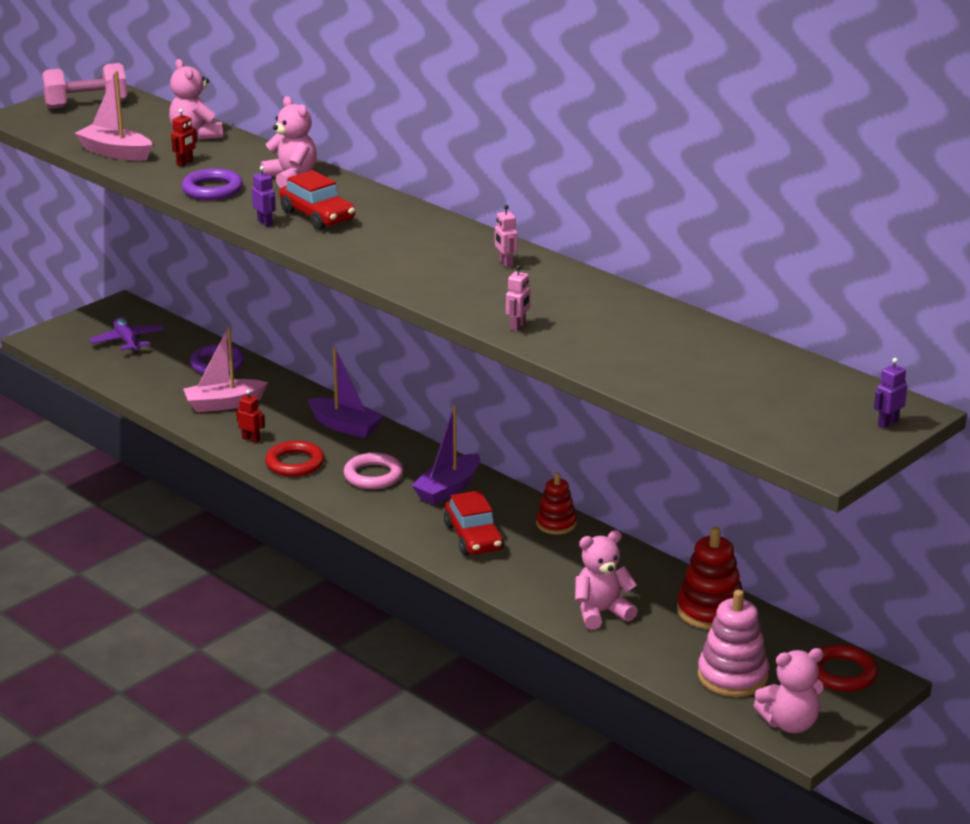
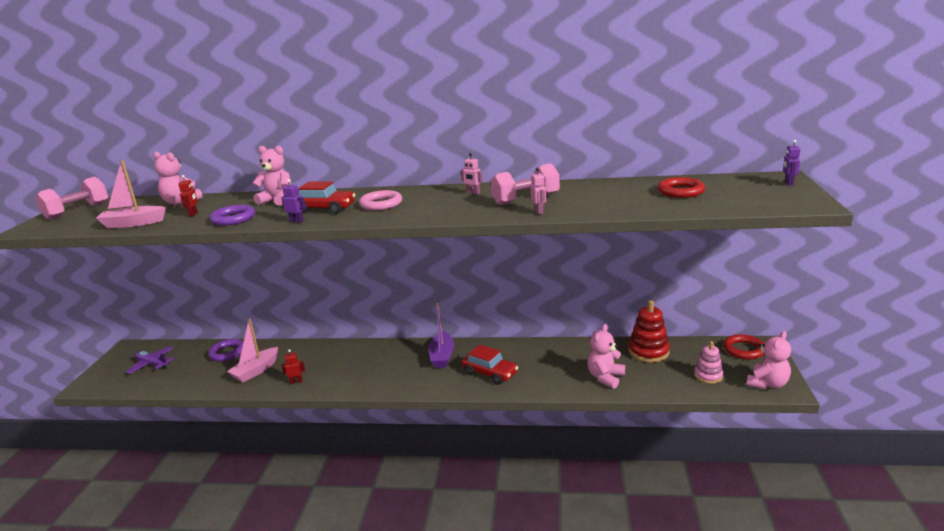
camera: 35 degrees left, 5 degrees down
red ring [265,440,325,477] -> red ring moved to [657,177,705,198]
purple boat [308,347,384,438] -> none
pink ring [343,453,403,489] -> pink ring moved to [359,190,402,210]
red stacking toy [536,473,577,535] -> none
pink stacking toy [698,590,769,697] -> pink stacking toy [694,341,723,384], size x0.64
none -> pink dumbbell [491,163,560,205]

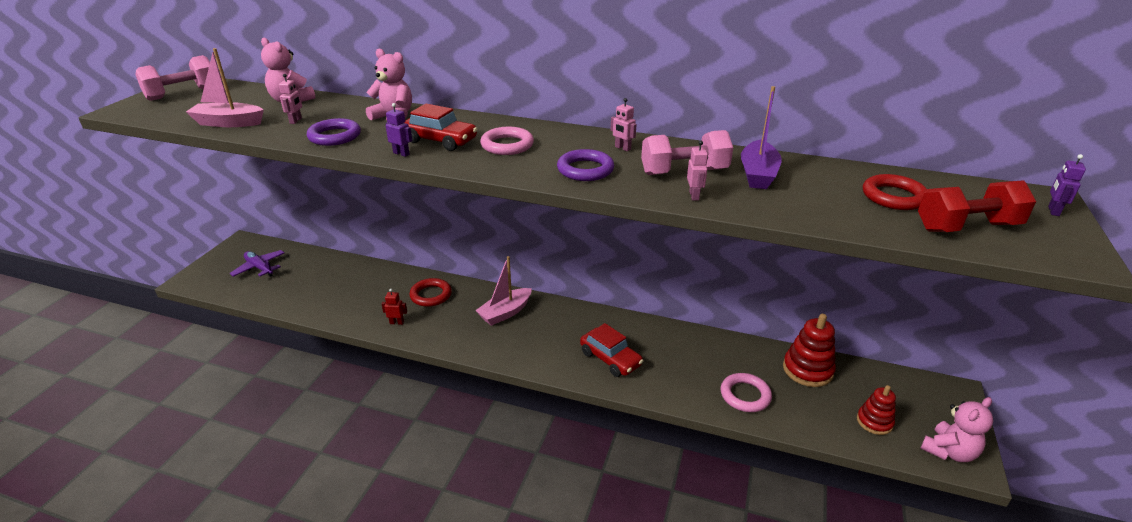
camera: 10 degrees right, 10 degrees up
red robot [178,175,198,217] -> pink robot [279,74,302,124]
purple ring [208,339,243,361] -> purple ring moved to [557,149,614,181]
pink boat [227,318,278,382] -> pink boat moved to [475,256,532,326]
purple boat [429,303,454,368] -> purple boat moved to [741,86,782,189]
pink teddy bear [587,324,625,389] -> pink ring [720,373,772,412]
pink stacking toy [694,341,723,384] -> red stacking toy [857,385,896,435]
red ring [723,334,764,359] -> red ring moved to [409,278,452,307]
none -> red dumbbell [918,180,1036,232]

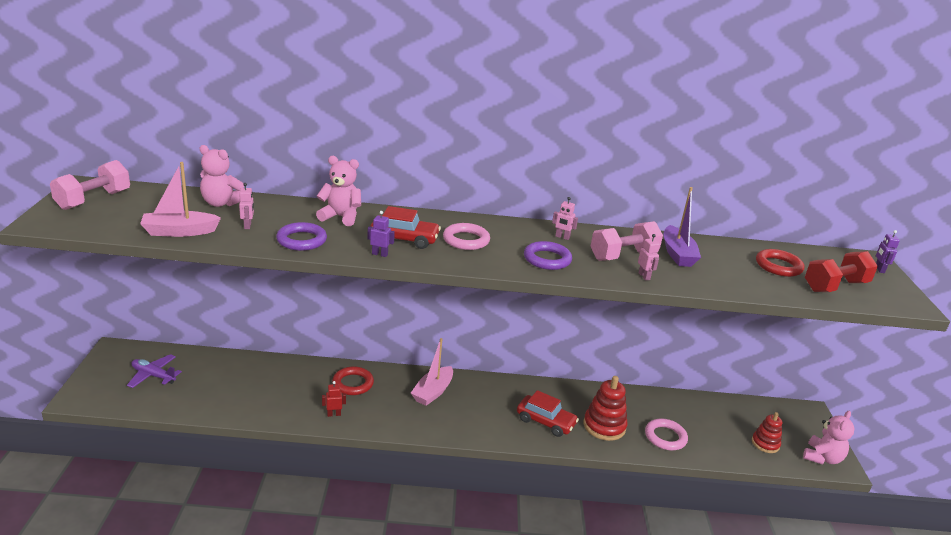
camera: 20 degrees left, 5 degrees down
red stacking toy [783,314,836,387] -> red stacking toy moved to [584,376,627,441]

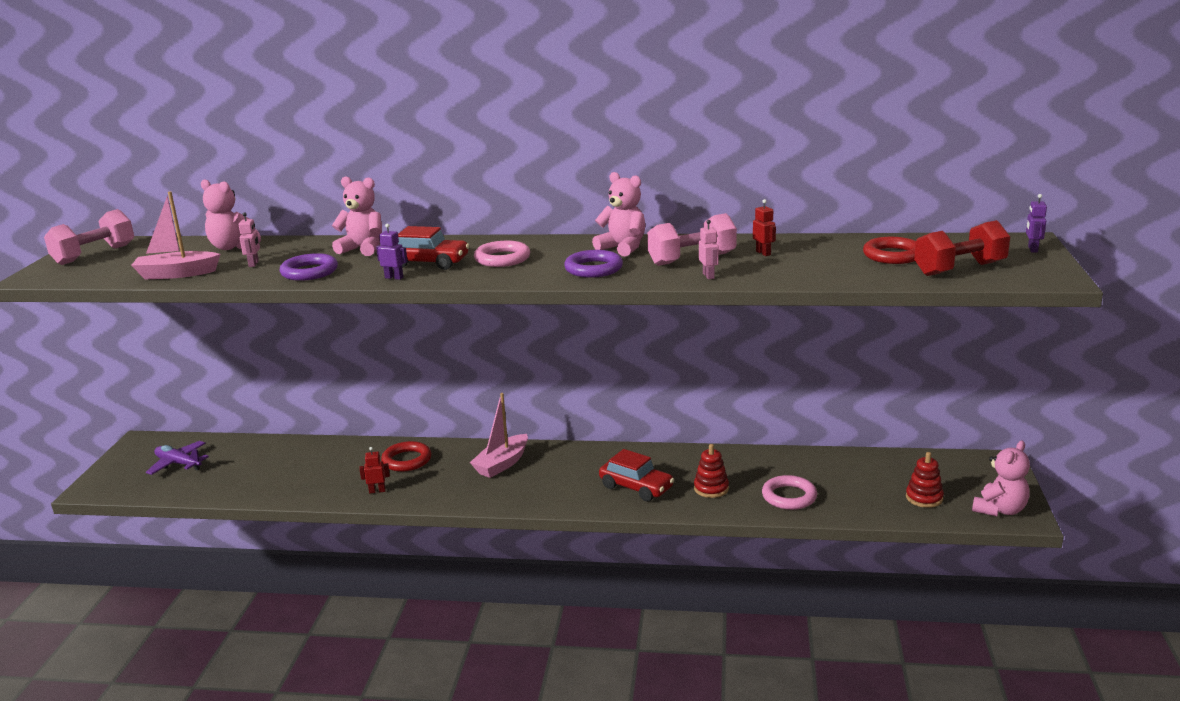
camera: 10 degrees right, 5 degrees down
pink robot [552,197,578,240] -> pink teddy bear [592,172,645,256]
red stacking toy [584,376,627,441] -> red stacking toy [694,444,729,498], size x0.64
purple boat [664,187,701,267] -> red robot [753,199,776,256]

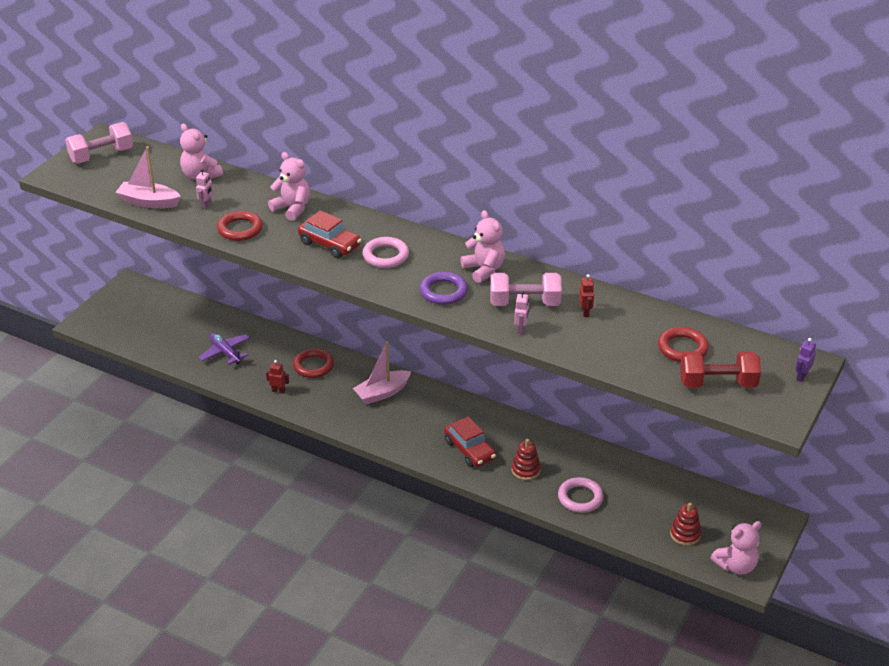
camera: 20 degrees right, 15 degrees up
purple plane [146,441,209,475] -> purple plane moved to [198,333,250,365]
purple ring [280,253,338,281] -> red ring [217,211,263,241]
purple robot [376,224,408,280] -> none

